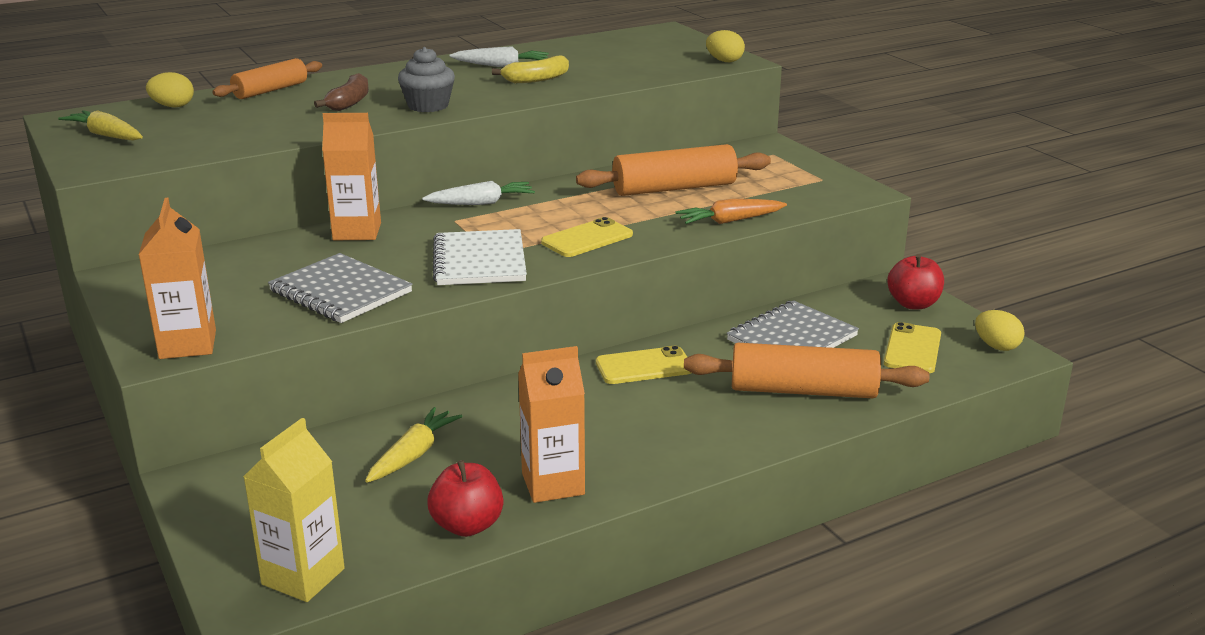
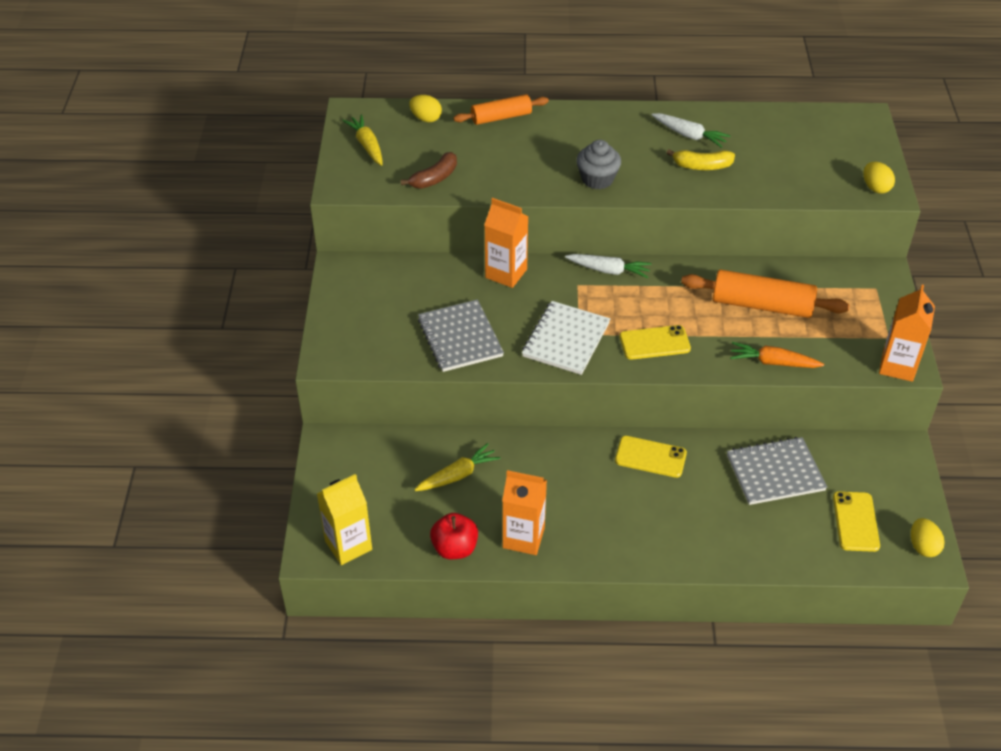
camera: 30 degrees right, 20 degrees up
orange carton [139,198,216,359] -> orange carton moved to [879,285,935,382]
brown banana [314,73,369,111] -> brown banana moved to [401,152,457,189]
orange rolling pin [684,343,929,398] -> none
yellow phone [884,322,941,373] -> yellow phone turned 45 degrees counterclockwise [833,491,880,552]
red apple [887,254,944,309] -> none

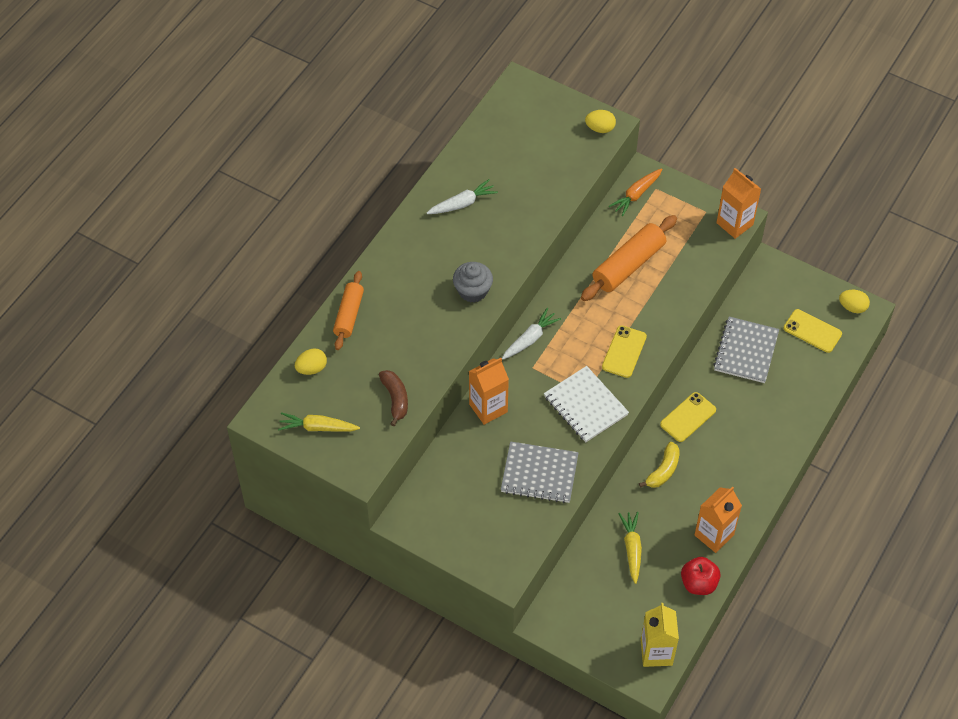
camera: 60 degrees left, 10 degrees up
yellow banana [667,149,735,170] -> yellow banana moved to [639,442,680,488]
orange carrot [730,342,824,368] -> orange carrot moved to [609,168,662,216]

